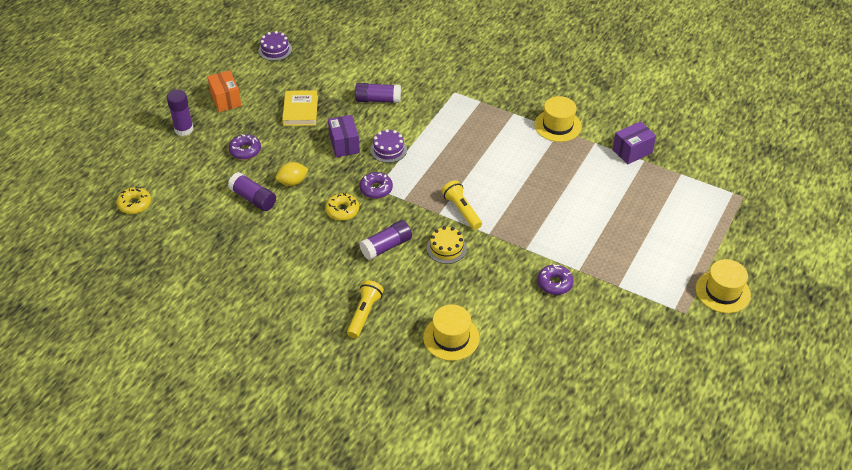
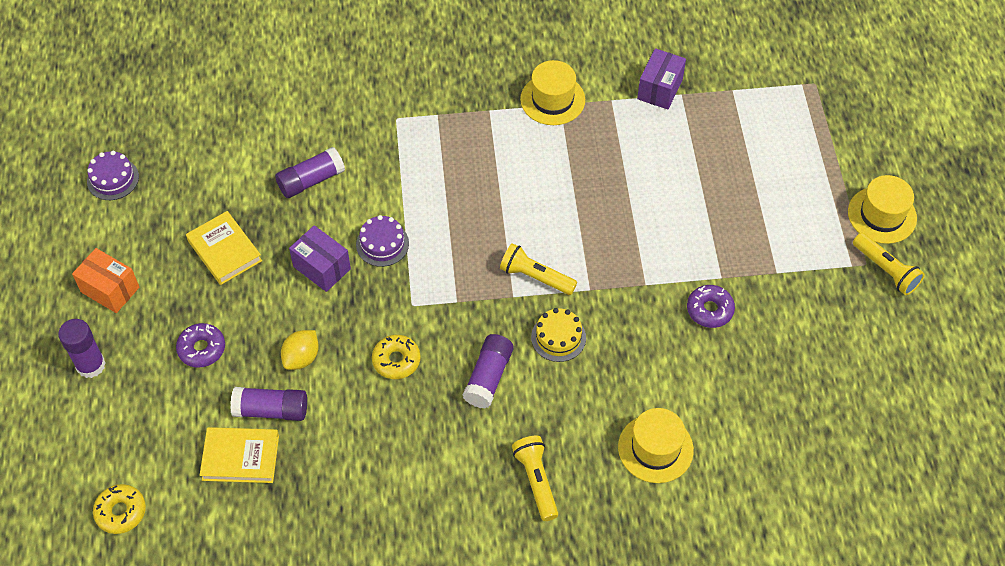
camera: 35 degrees left, 10 degrees up
purple donut [359,172,393,199] -> none
none -> yellow book [200,427,279,483]
none -> yellow flashlight [853,233,925,295]

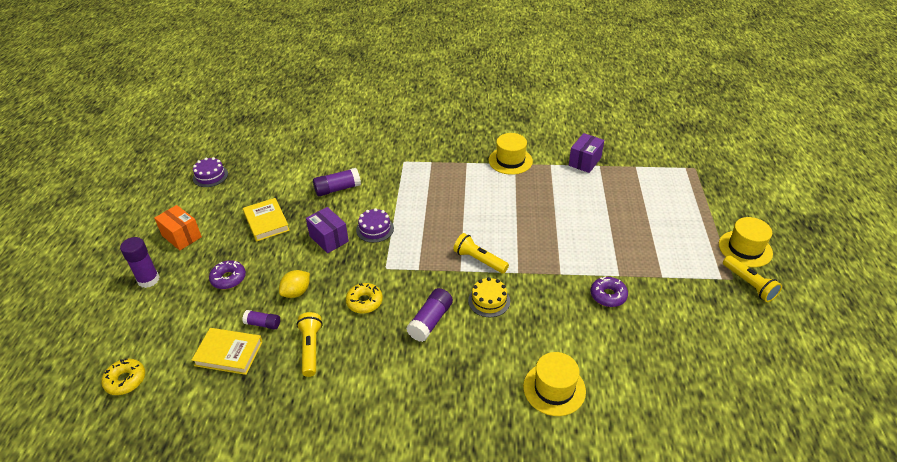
camera: 10 degrees right, 15 degrees down
purple glue stick [230,387,307,421] -> purple glue stick [242,310,280,330], size x0.63
yellow flashlight [512,436,558,521] -> yellow flashlight moved to [296,312,323,377]

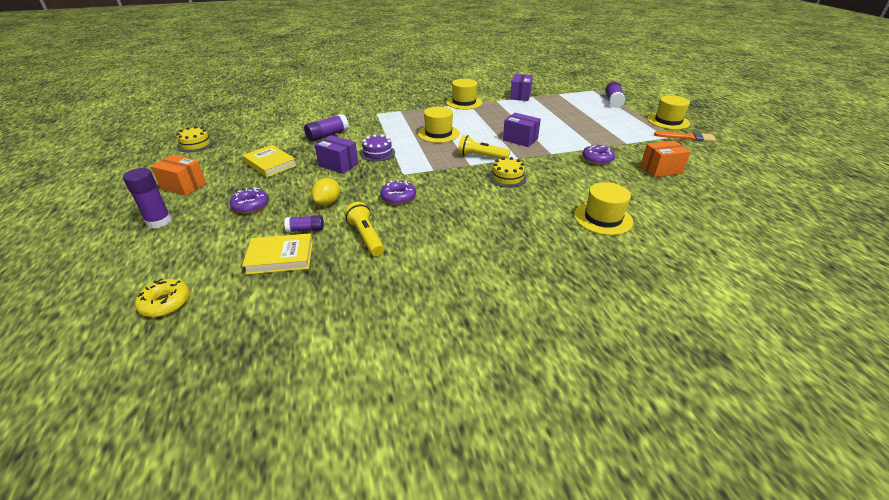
camera: 20 degrees left, 5 degrees down
purple cake [193,157,228,187] -> yellow cake [176,126,214,152]
yellow donut [346,283,383,314] -> purple donut [380,180,416,205]
purple glue stick [406,288,453,342] -> purple glue stick moved to [605,82,625,108]
yellow flashlight [723,255,782,302] -> orange brush [654,131,716,142]
none -> yellow hat [418,106,460,143]
none -> purple box [503,113,541,147]
none -> orange box [640,141,691,177]

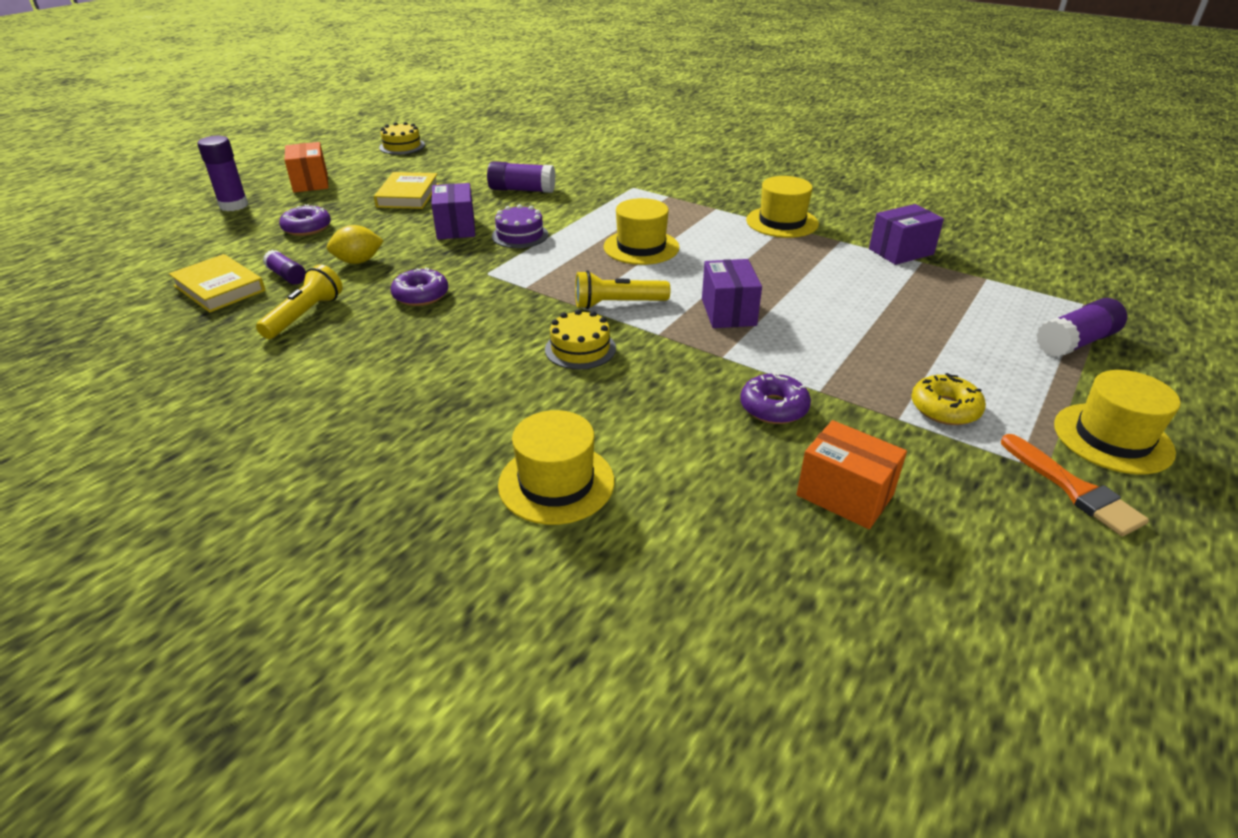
camera: 50 degrees right, 0 degrees up
yellow donut [135,279,190,317] -> yellow donut moved to [911,373,986,425]
yellow flashlight [458,135,510,159] -> yellow flashlight turned 75 degrees counterclockwise [575,270,670,309]

